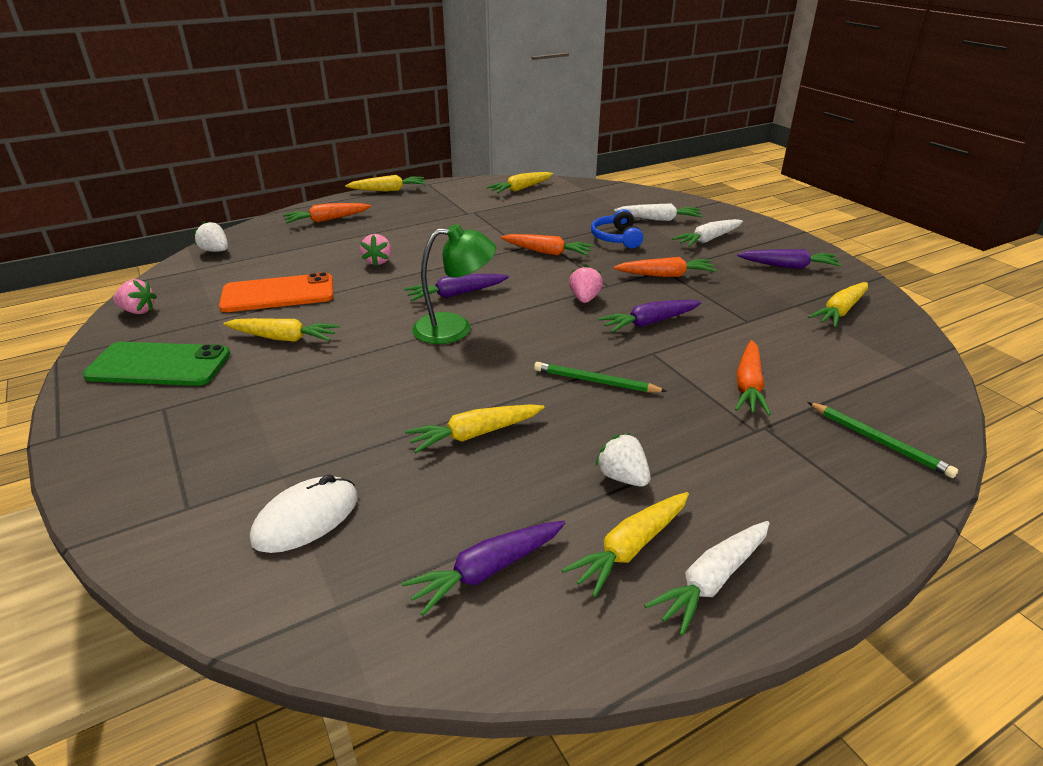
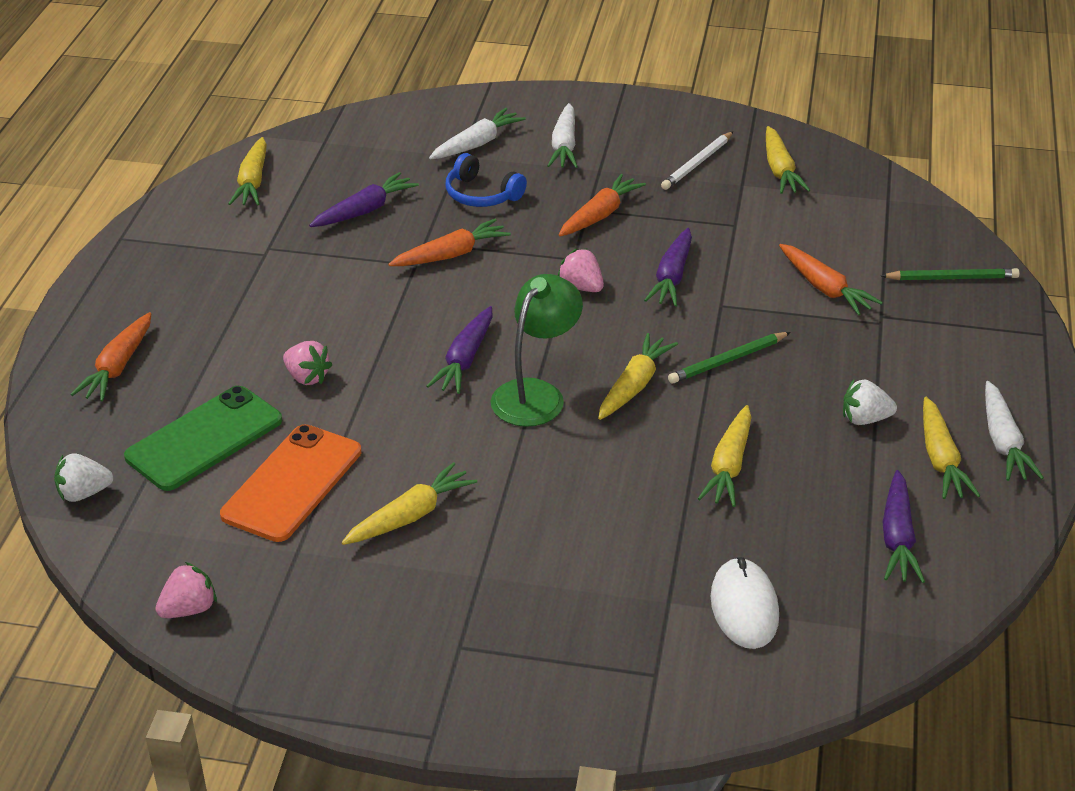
camera: 50 degrees left, 5 degrees up
green phone [83,342,230,386] -> green phone moved to [124,386,282,491]
yellow carrot [345,175,426,192] -> yellow carrot moved to [598,333,678,420]
purple carrot [737,249,842,269] -> purple carrot moved to [309,172,419,227]
none -> white pencil [661,132,733,190]

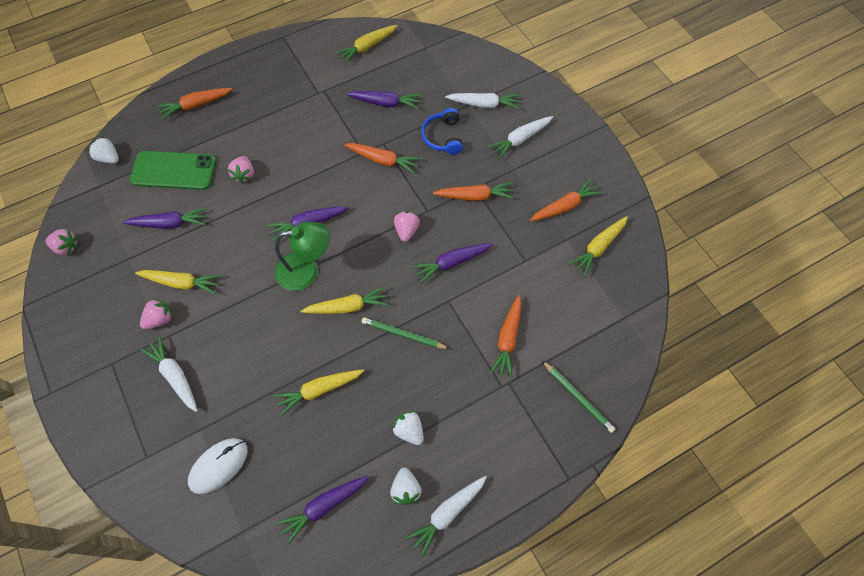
camera: 50 degrees right, 25 degrees up
orange phone [220,424,361,542] -> purple carrot [122,208,206,229]
white pencil [661,132,733,190] -> orange carrot [530,179,603,221]
yellow carrot [923,397,980,499] -> white strawberry [390,468,422,505]
none -> pink strawberry [140,298,173,329]
none -> white carrot [141,336,198,412]

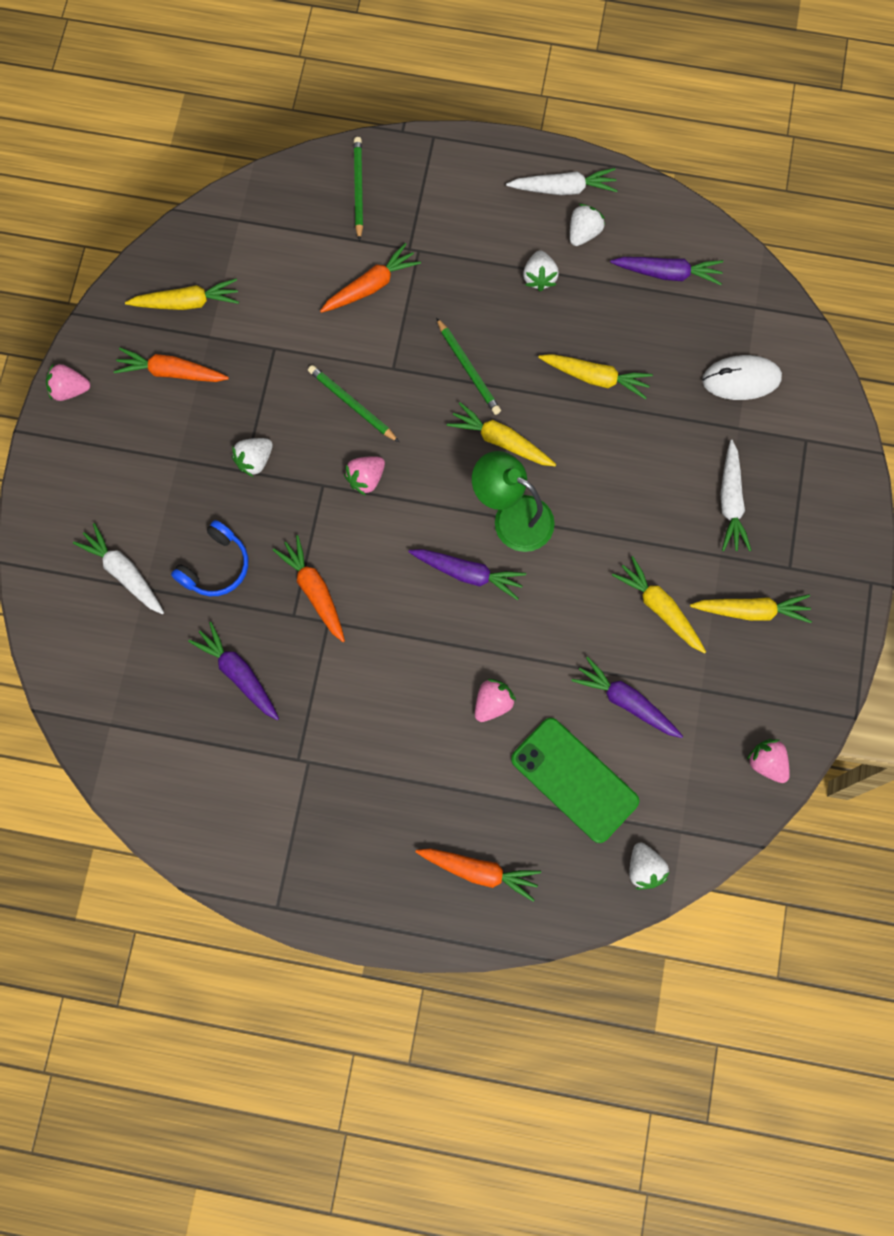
camera: 140 degrees left, 10 degrees up
pink strawberry [140,298,173,329] -> pink strawberry moved to [46,363,91,401]
yellow carrot [335,25,398,64] -> yellow carrot moved to [690,594,812,623]
purple carrot [412,243,493,284] -> green pencil [308,365,399,442]
orange carrot [433,182,514,201] -> white strawberry [232,438,273,477]
white carrot [487,116,553,160] -> none

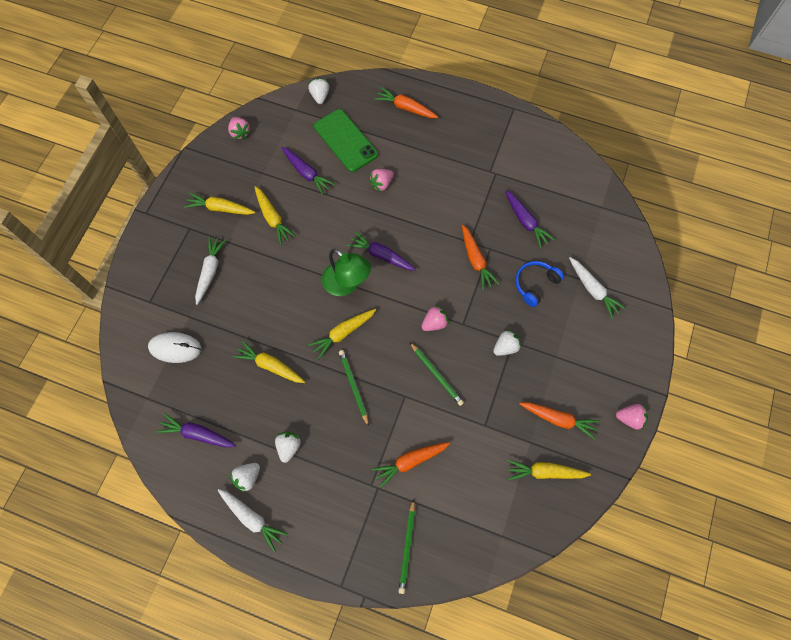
camera: 170 degrees left, 5 degrees down
yellow carrot [447,402,556,466] -> yellow carrot turned 105 degrees clockwise [308,309,376,359]
white carrot [506,168,618,195] -> white carrot turned 150 degrees counterclockwise [218,489,288,552]

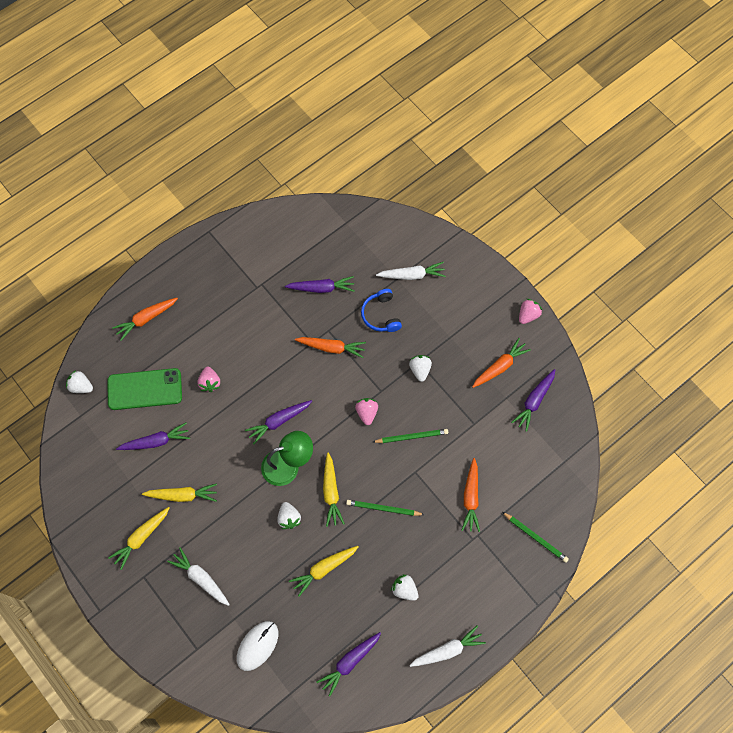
camera: 60 degrees left, 0 degrees up
pink strawberry [228,117,251,140] -> none
white strawberry [230,463,260,493] -> white strawberry moved to [278,502,301,529]
yellow carrot [508,460,591,480] -> purple carrot [511,369,555,432]

